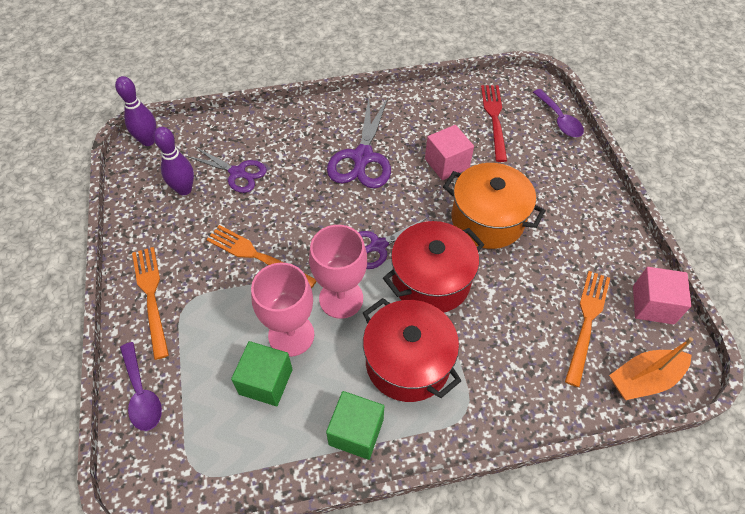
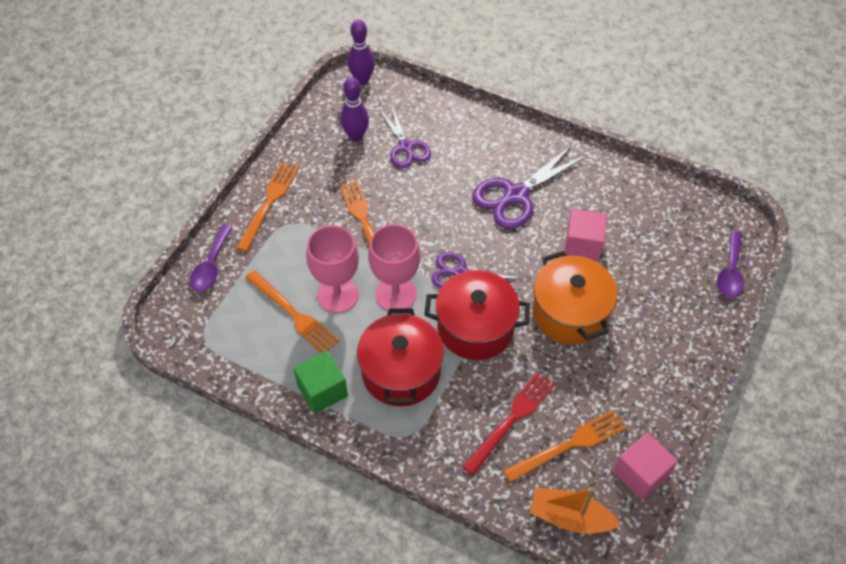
camera: 40 degrees right, 0 degrees up
green cube [231,341,293,406] -> orange fork [245,270,339,353]
red fork [481,85,507,162] -> red fork moved to [462,372,555,475]

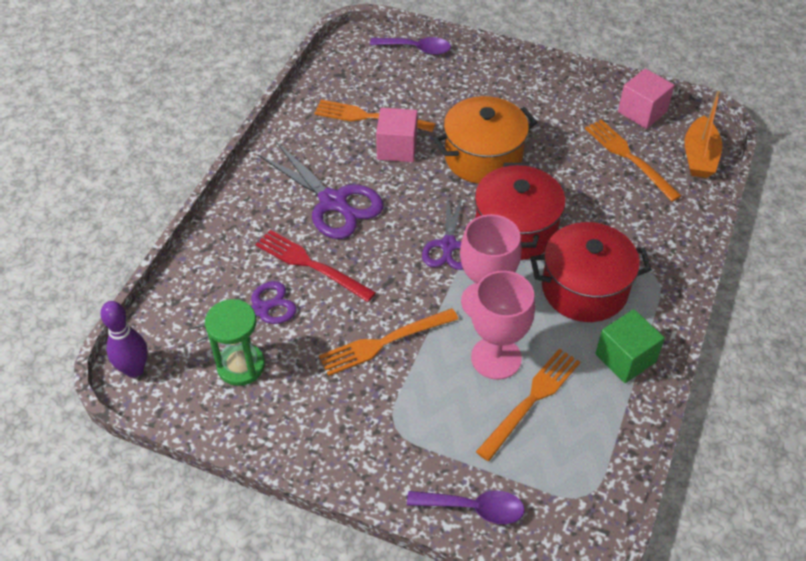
camera: 95 degrees left, 5 degrees down
orange fork [236,162,299,252] -> orange fork moved to [314,100,436,132]
purple bowling pin [341,77,369,142] -> green hourglass [205,299,265,386]
red fork [462,372,555,475] -> red fork moved to [256,230,376,302]

